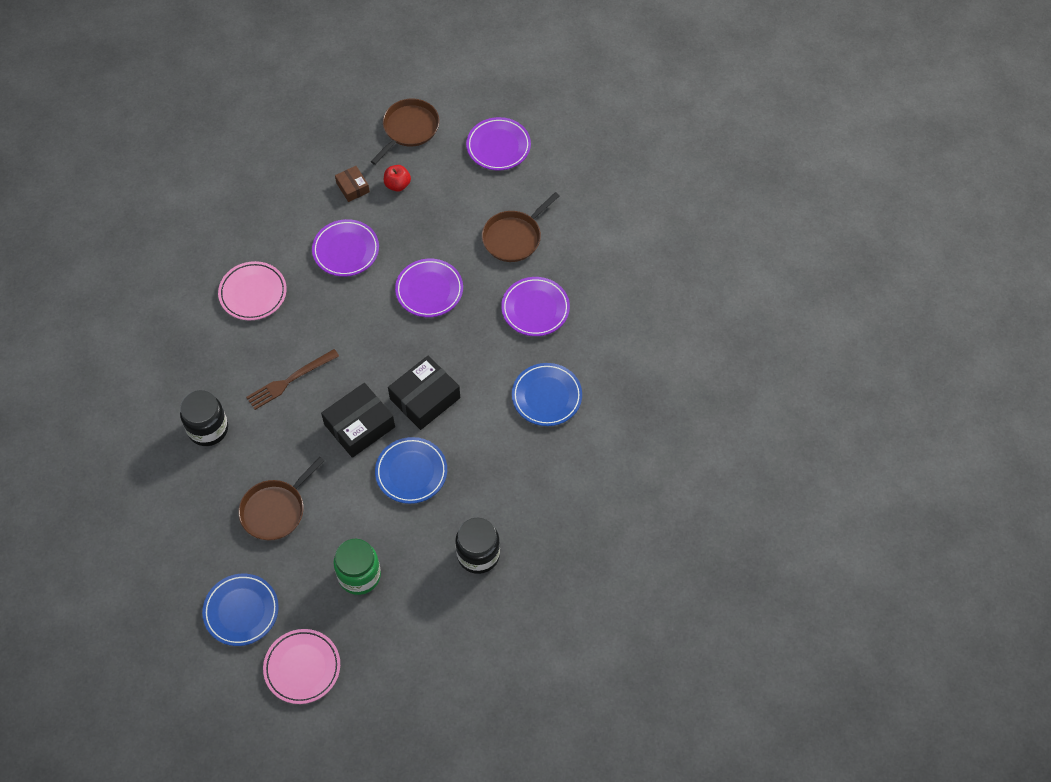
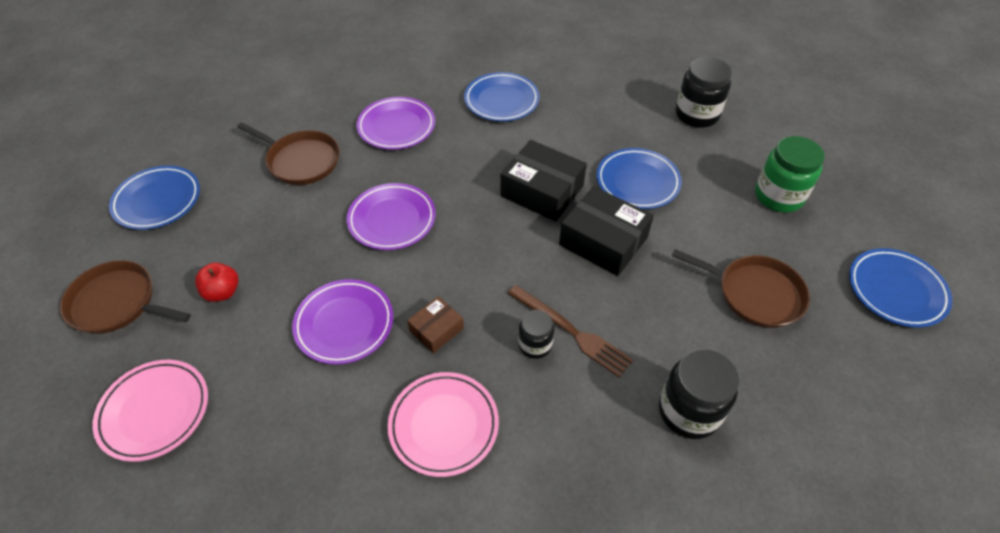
camera: 105 degrees left, 10 degrees down
pink plate [263,629,340,704] -> pink plate moved to [93,360,208,462]
brown box [335,166,370,202] -> brown box moved to [407,296,464,353]
purple plate [466,117,531,171] -> blue plate [109,166,200,230]
none -> black jar [518,310,554,359]

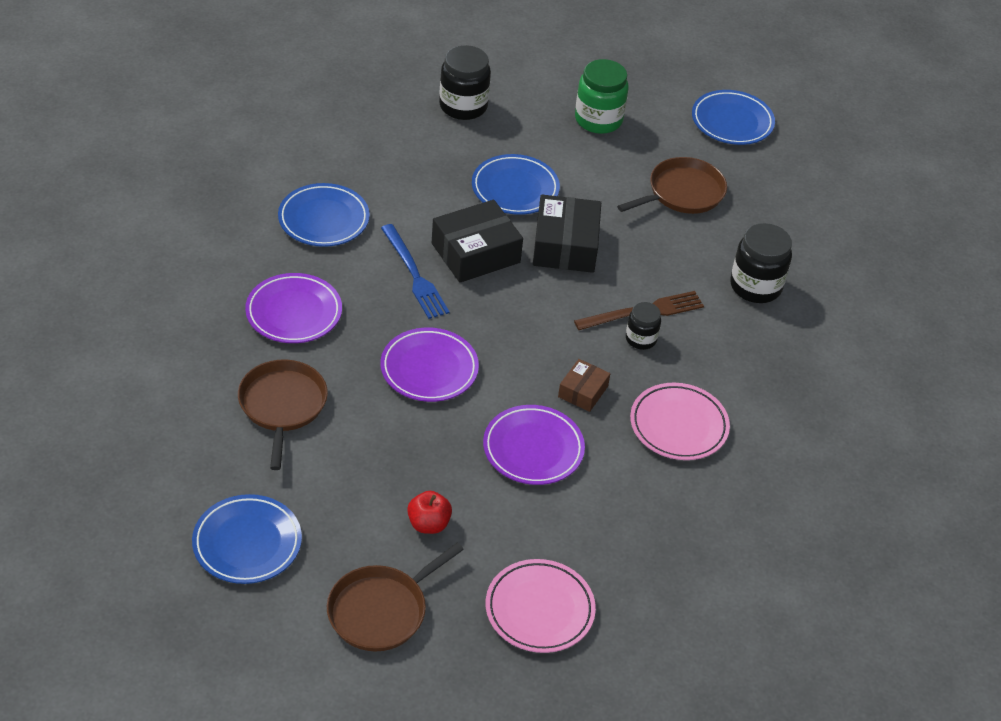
camera: 65 degrees left, 5 degrees down
brown pan [237,122,340,185] -> brown pan turned 60 degrees counterclockwise [238,359,328,470]
brown box [407,296,464,353] -> brown box turned 45 degrees clockwise [558,359,610,412]
black box [559,186,654,276] -> black box turned 60 degrees counterclockwise [533,195,601,273]
none -> blue fork [381,224,449,319]

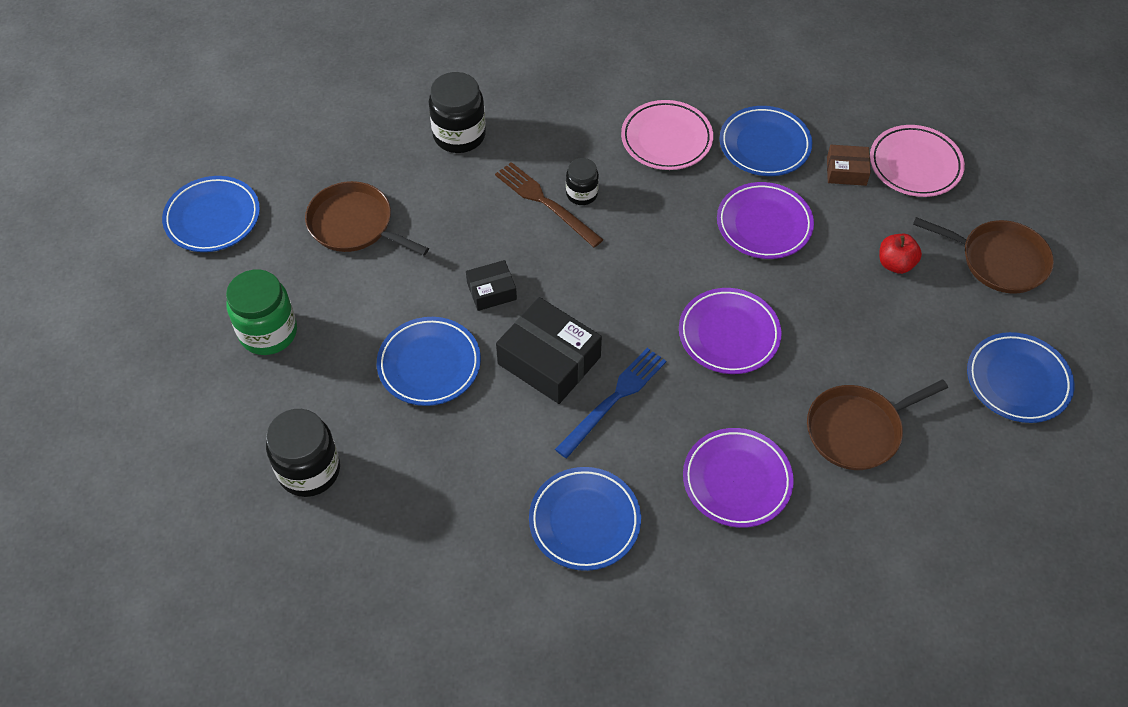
camera: 110 degrees left, 10 degrees up
black box [533,195,601,273] -> black box [466,260,517,311], size x0.55
brown box [558,359,610,412] -> brown box moved to [827,145,871,186]
none -> blue plate [720,106,812,176]

